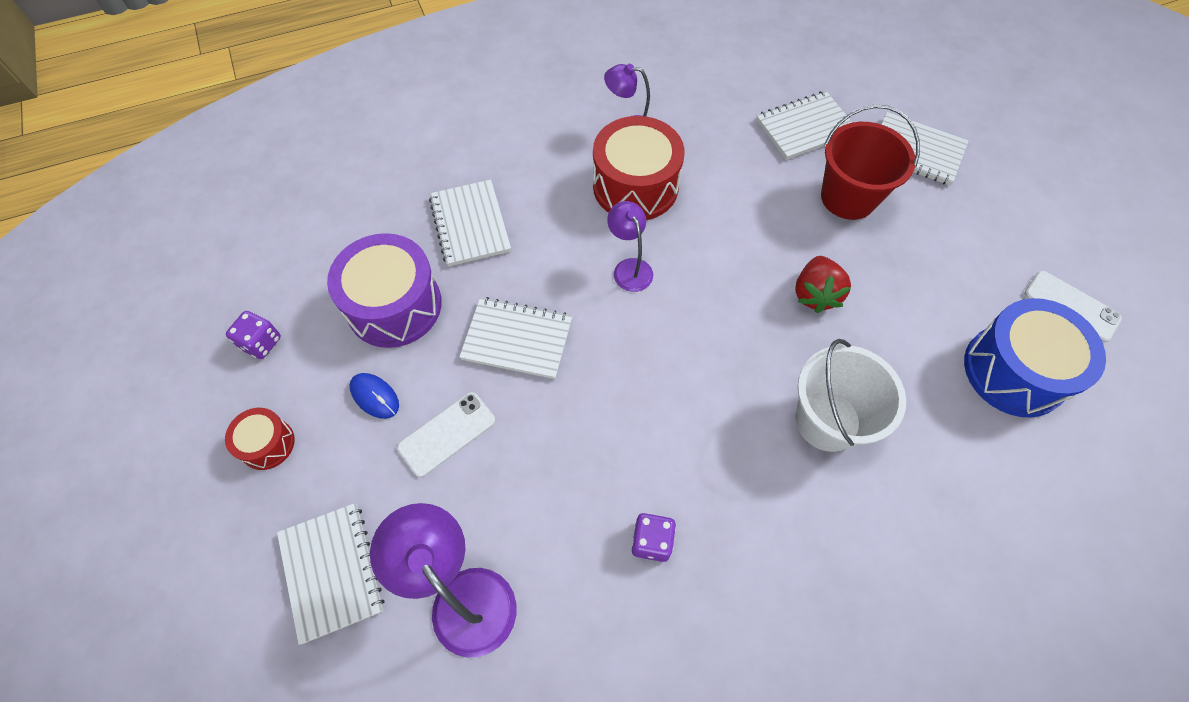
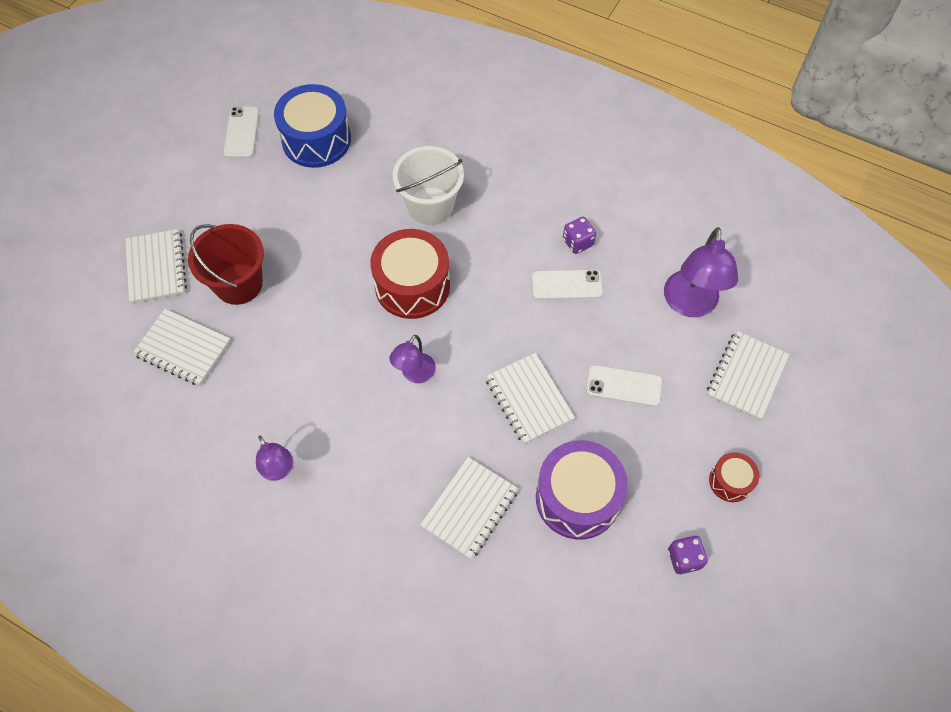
camera: 130 degrees left, 0 degrees up
blue mouse [350,373,399,419] -> none
red drum [593,116,685,220] -> red drum moved to [370,229,450,319]
red strawberry [795,256,851,313] -> none
none -> white phone [532,269,603,300]

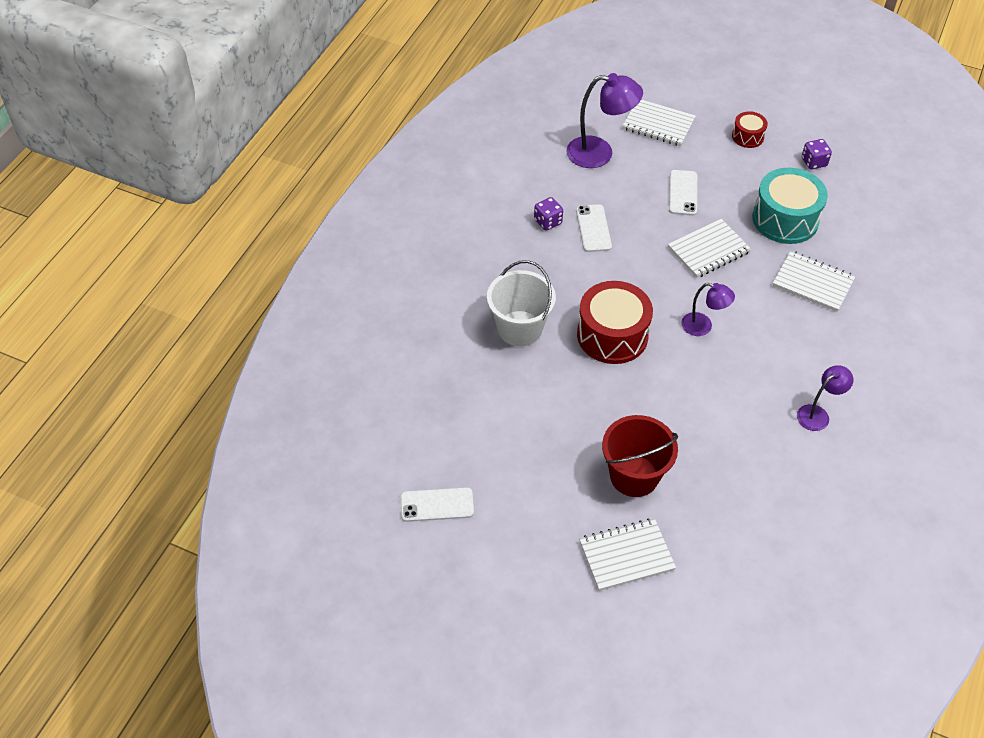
camera: 95 degrees left, 10 degrees down
white notebook [133,309,230,386] -> none
blue drum [274,84,351,168] -> none
purple drum [536,440,628,540] -> turquoise drum [752,168,828,244]

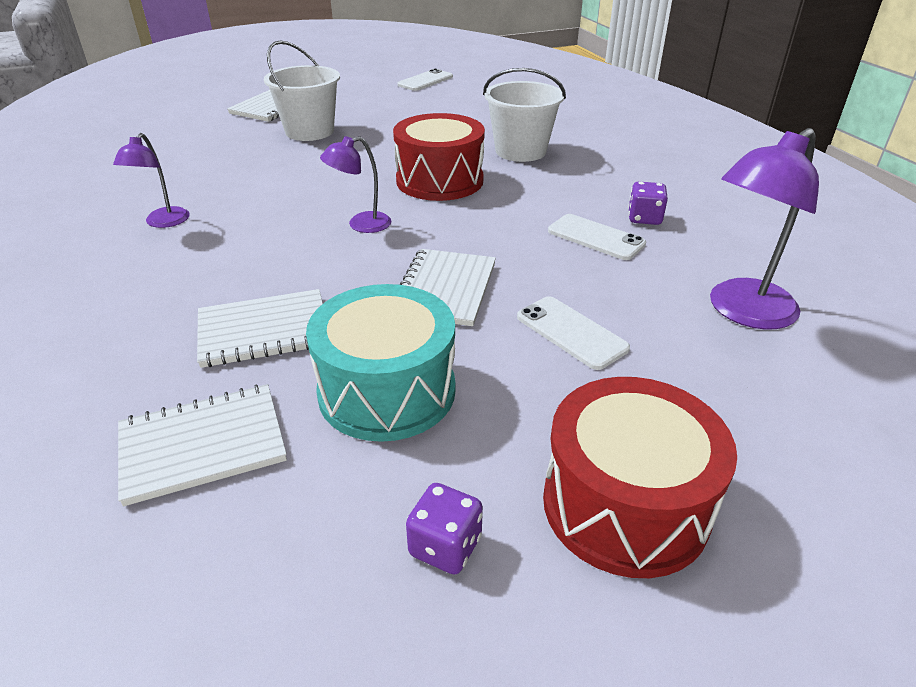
camera: 135 degrees right, 15 degrees down
red bucket [602,415,678,497] -> white bucket [264,40,340,141]
white notebook [622,99,696,146] -> white notebook moved to [118,384,287,506]
red drum [732,111,768,148] -> red drum [543,377,737,578], size x1.95

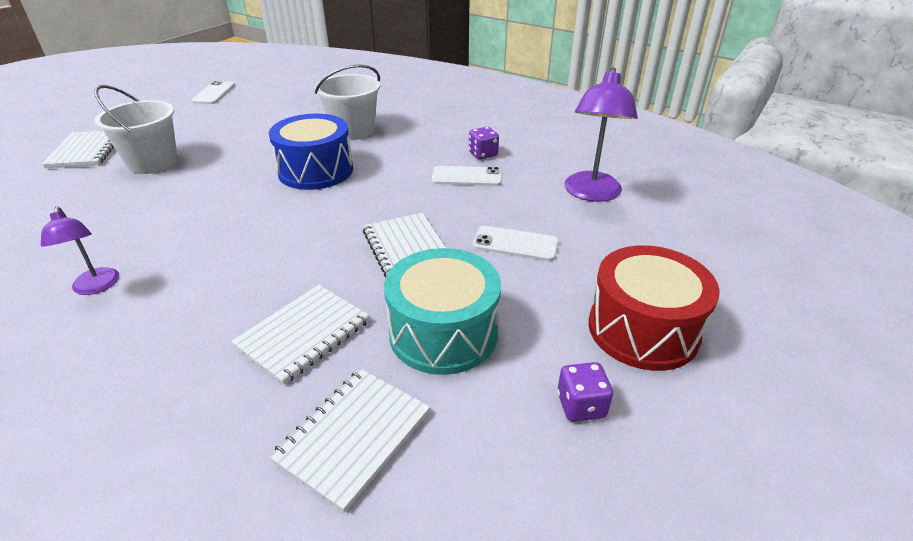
camera: 35 degrees left, 0 degrees up
purple lamp [320,136,391,233] -> none
red drum [393,113,485,201] -> blue drum [269,114,353,190]

